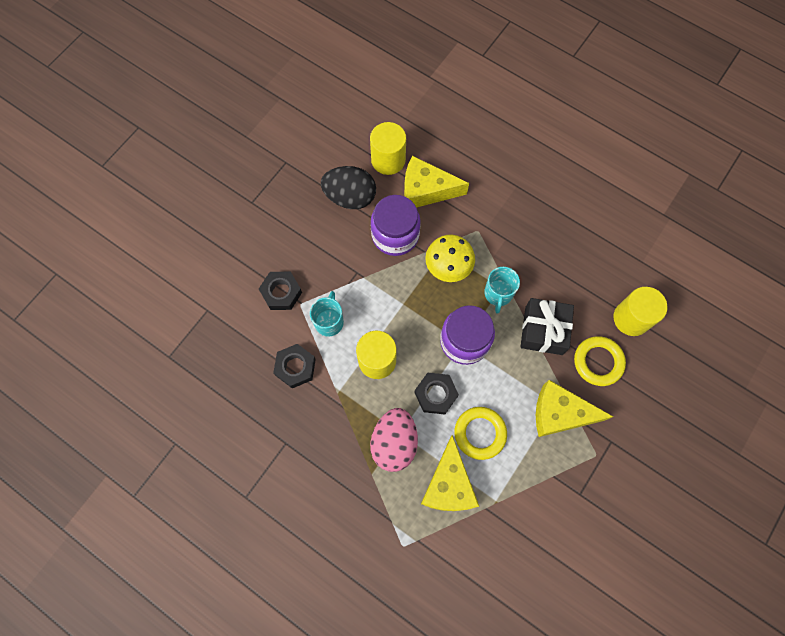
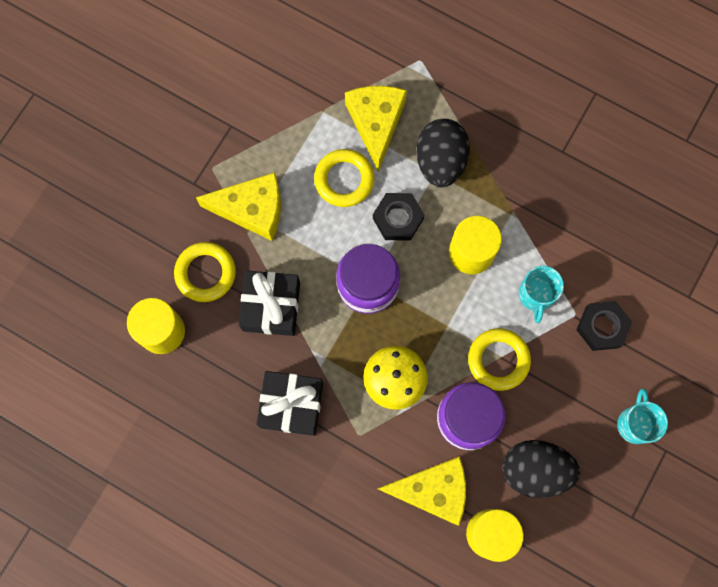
camera: 175 degrees right, 5 degrees up
black nut [273,344,316,388] -> none
pink egg [370,408,418,472] -> black egg [416,119,470,188]
turquoise mug [484,267,520,314] -> turquoise mug moved to [617,388,668,444]
none -> black gift [257,371,323,436]
none -> yellow ring [468,328,531,391]

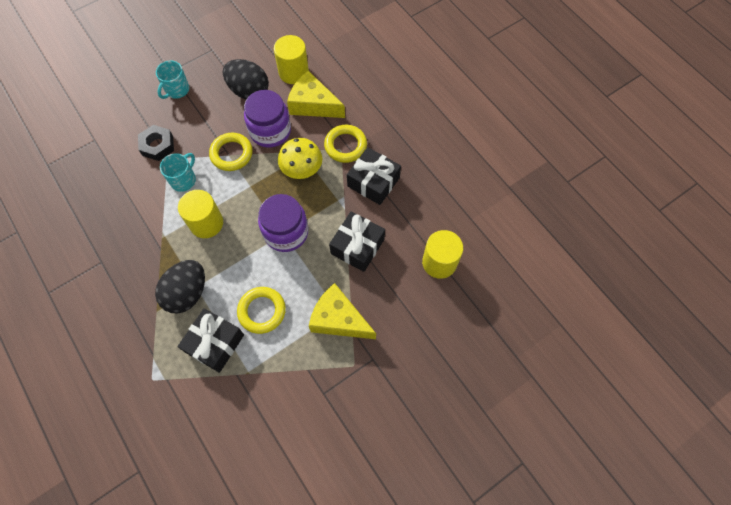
camera: 155 degrees left, 10 degrees down
yellow ring [174,242,236,302] -> yellow ring moved to [324,125,367,163]
yellow cheese [345,86,407,172] -> black gift [177,308,244,373]
black nut [373,193,425,241] -> none

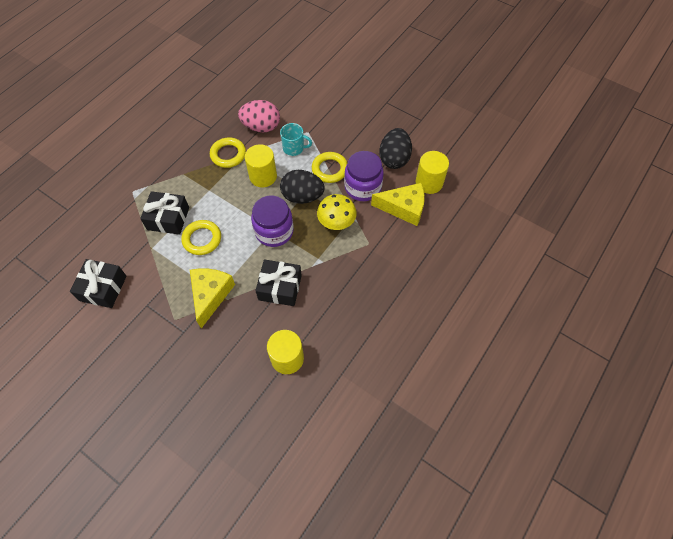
camera: 70 degrees right, 5 degrees down
black nut [138,125,174,161] -> none
black egg [155,260,205,314] -> black egg moved to [280,170,325,204]
turquoise mug [156,61,189,99] -> none
yellow cheese [287,71,345,118] -> yellow cheese turned 90 degrees clockwise [371,183,425,226]
yellow ring [324,125,367,163] -> yellow ring moved to [210,137,246,168]
black gift [347,147,401,205] -> black gift moved to [70,259,127,308]
none -> pink egg [238,100,280,133]

